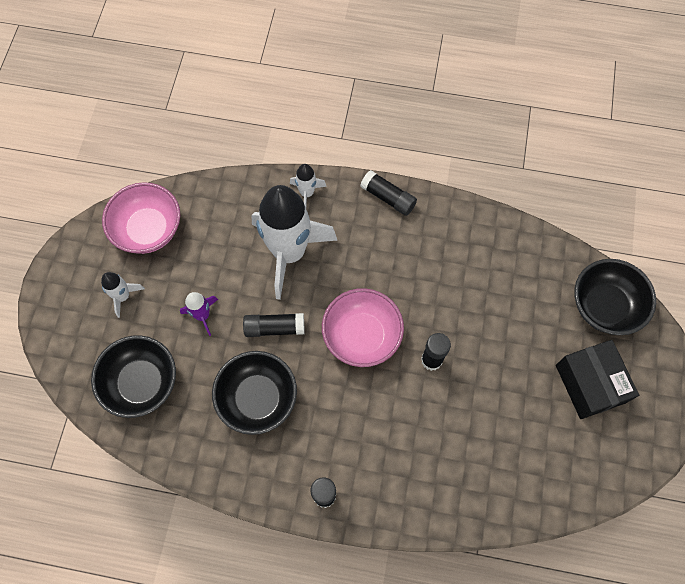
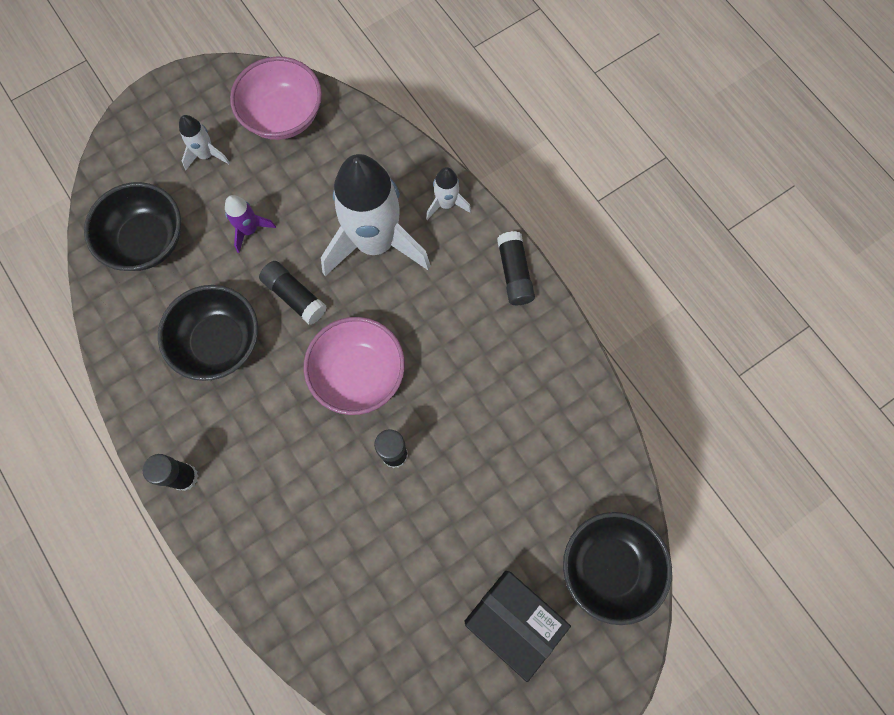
camera: 45 degrees right, 5 degrees up
black box [556,340,639,419] -> black box turned 75 degrees counterclockwise [464,571,571,682]

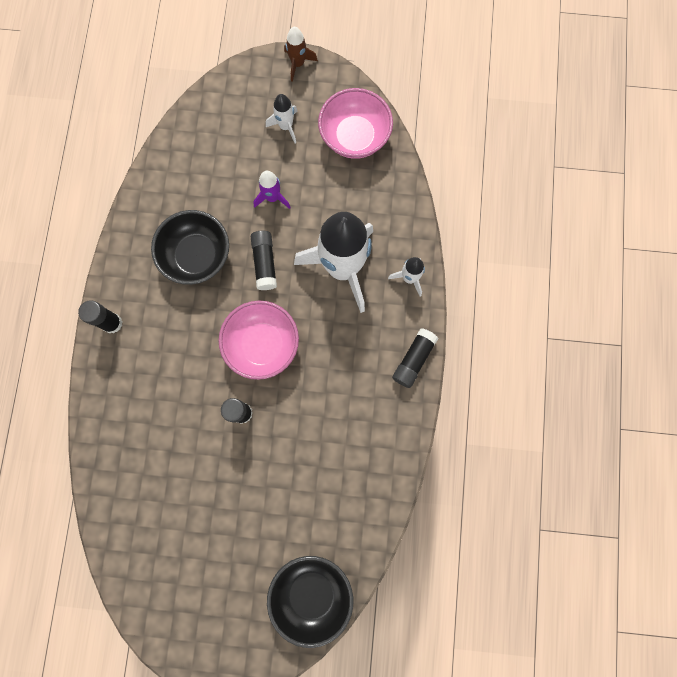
camera: 40 degrees right, 5 degrees up
black bowl [84,182,181,271] -> none
black box [464,571,571,682] -> none
none -> brown rocket [284,27,318,82]

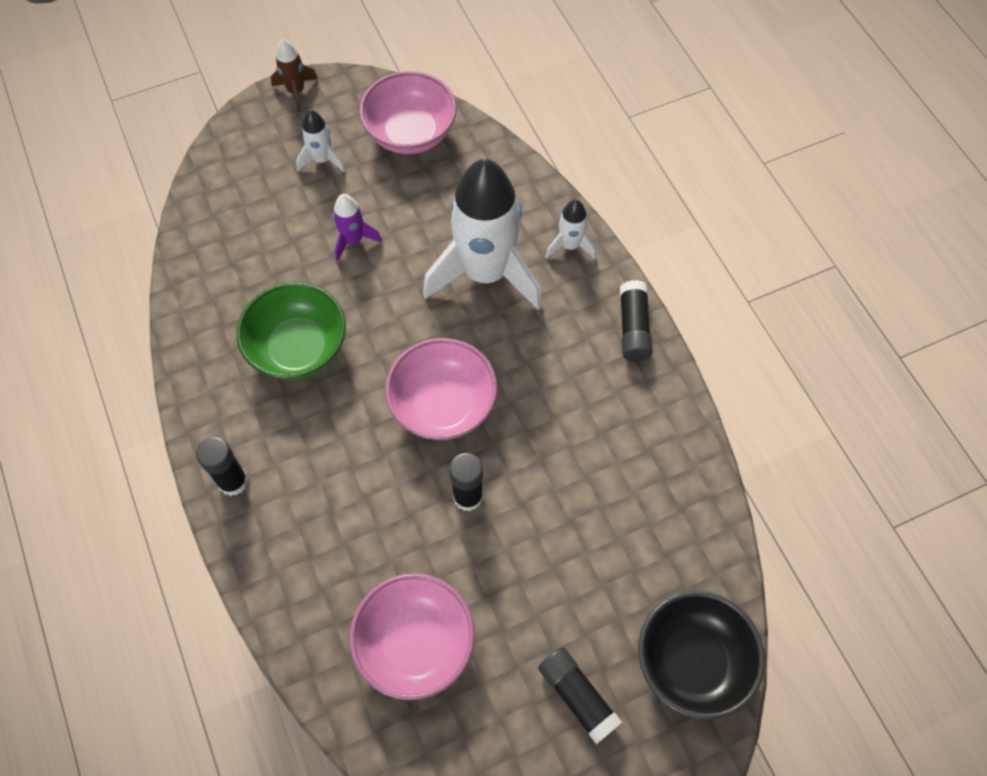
camera: 30 degrees left, 15 degrees down
black bowl [151,210,229,285] -> green bowl [236,282,346,380]
black glue stick [251,231,277,290] -> black glue stick moved to [538,647,622,744]
none -> pink bowl [350,573,475,700]

